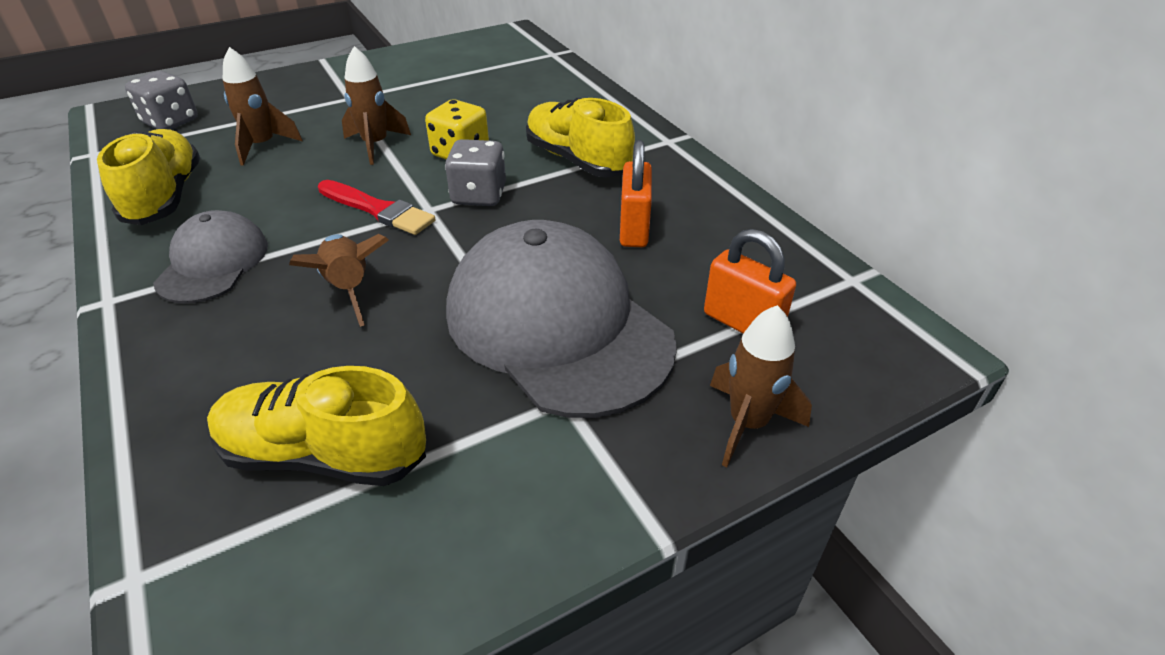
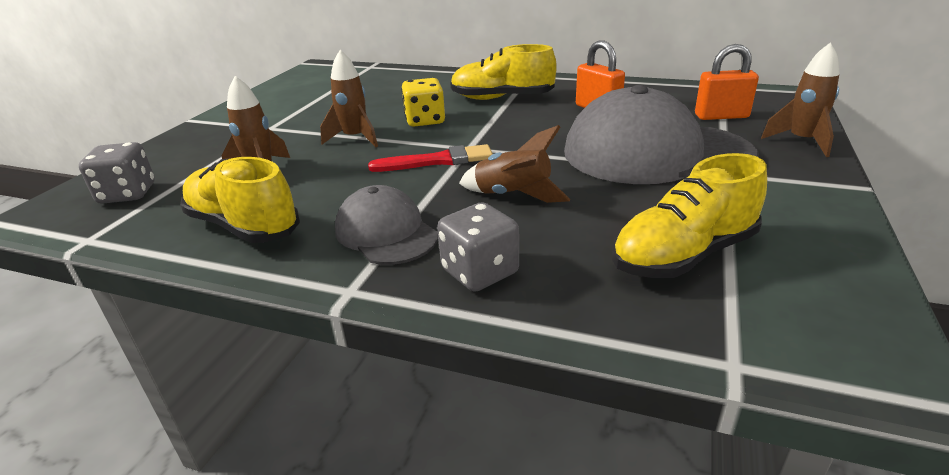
camera: 40 degrees left, 10 degrees down
grey dice [445,139,506,206] -> grey dice moved to [437,202,519,292]

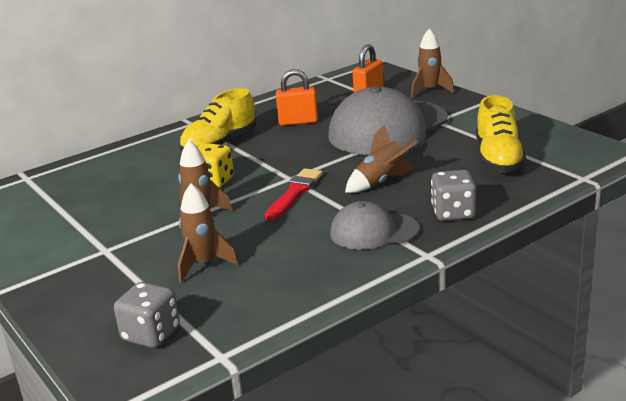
camera: 55 degrees left, 5 degrees down
yellow shoe [180,157,300,243] -> none

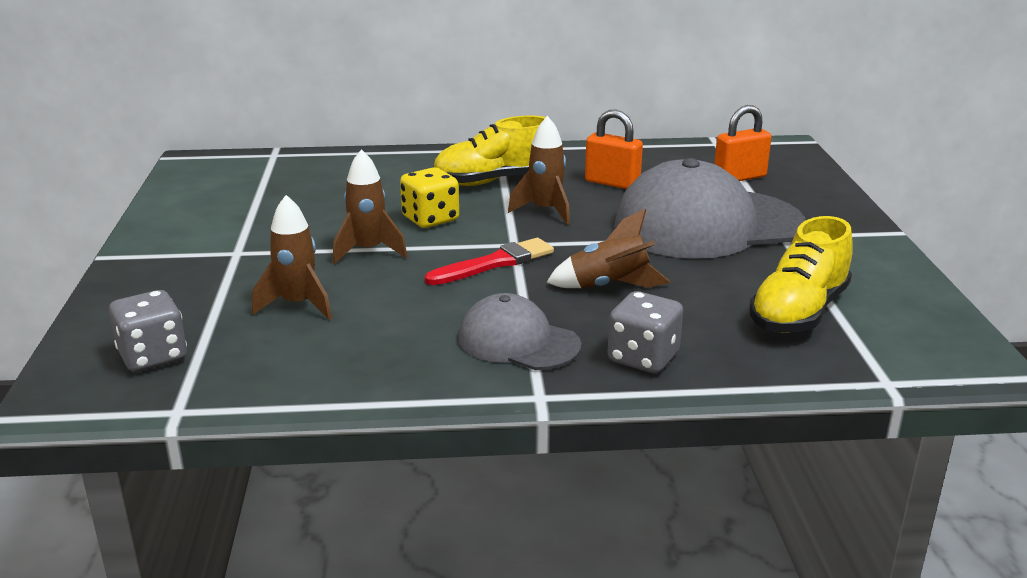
camera: 30 degrees right, 0 degrees up
brown rocket [411,28,454,98] -> brown rocket moved to [508,116,570,225]

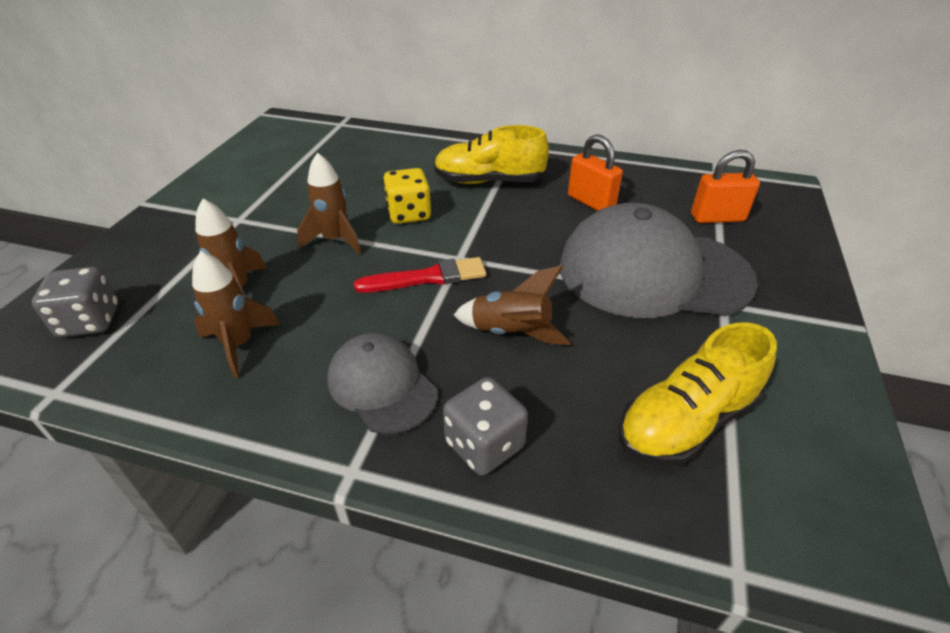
camera: 20 degrees right, 15 degrees up
brown rocket [508,116,570,225] -> brown rocket moved to [192,251,280,378]

